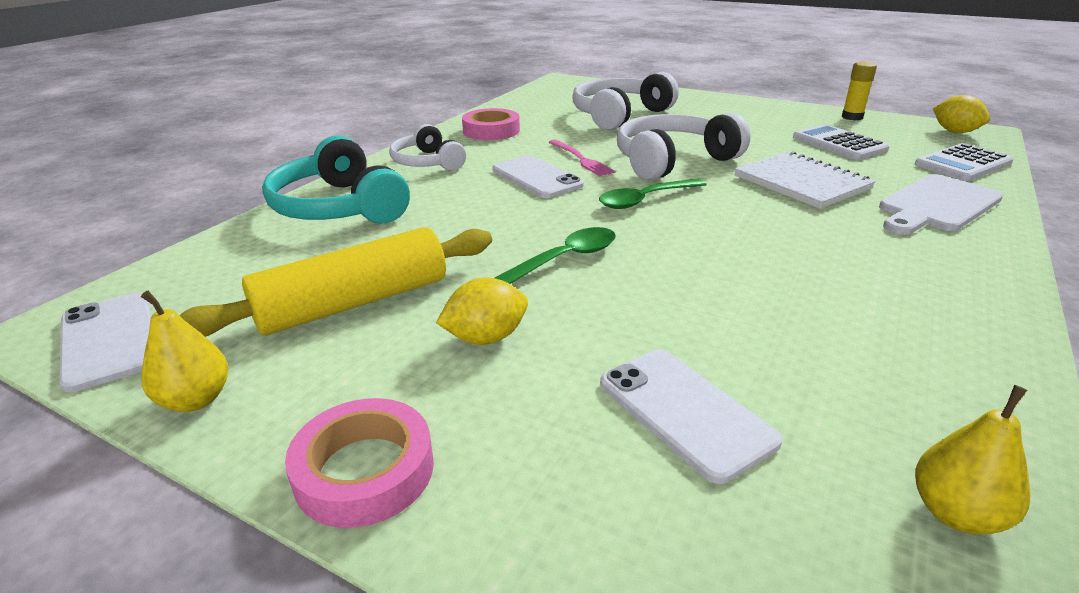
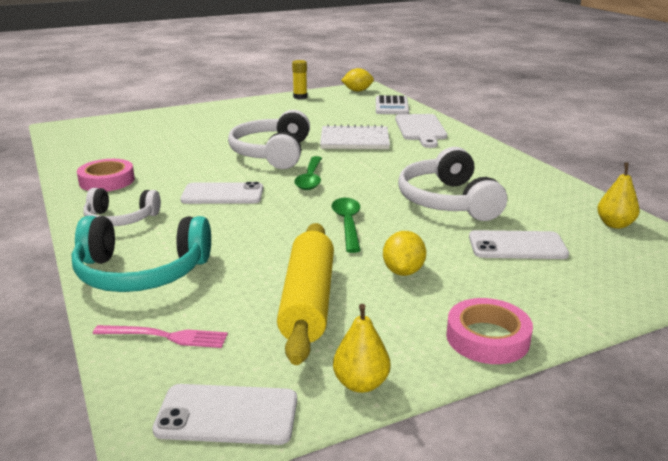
camera: 55 degrees left, 5 degrees down
pink fork [548,140,616,176] -> pink fork moved to [93,325,228,348]
white headphones [572,72,679,130] -> white headphones moved to [398,147,507,221]
white calculator [793,124,889,160] -> none

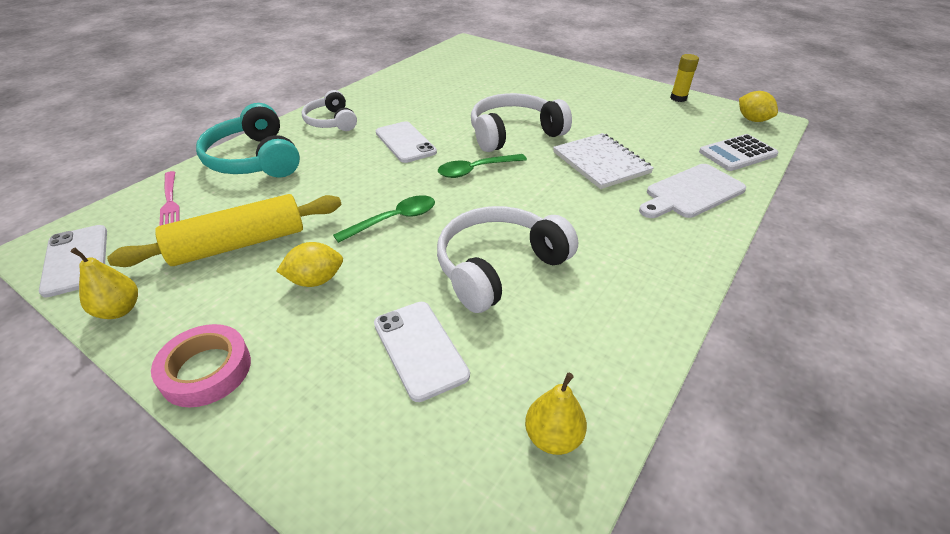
camera: 60 degrees right, 15 degrees up
pink tape [77,159,135,191] -> none

